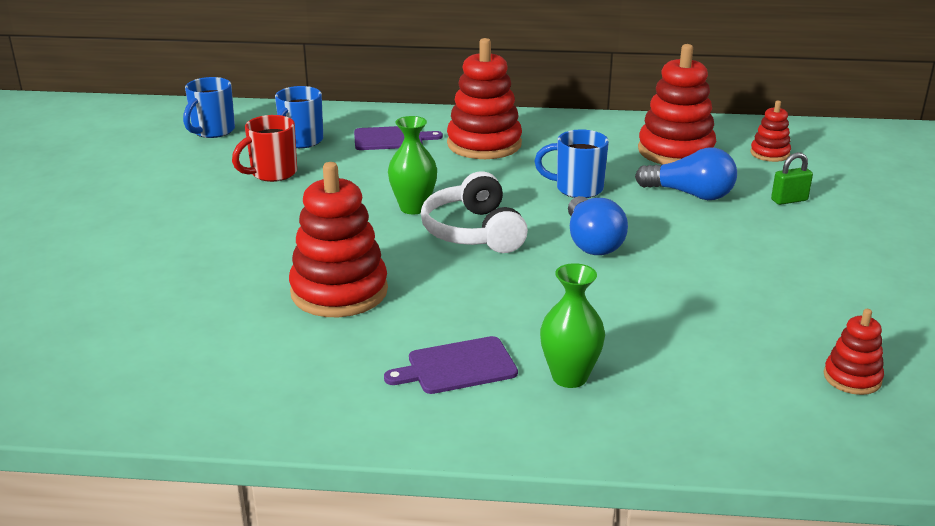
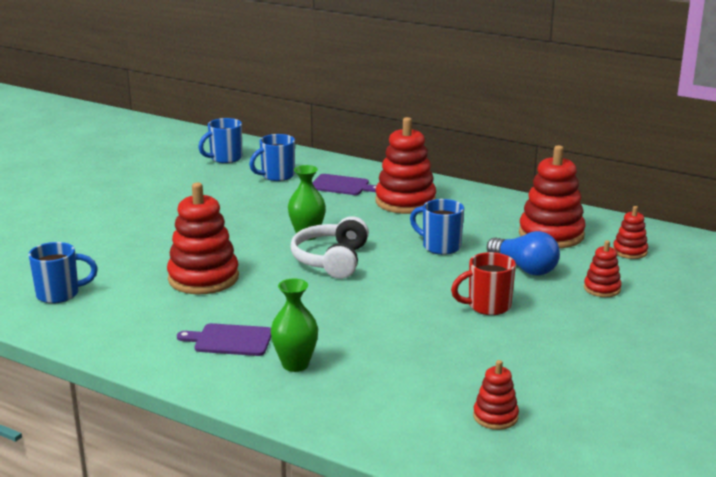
camera: 25 degrees right, 5 degrees down
red mug [232,115,297,182] -> red mug moved to [451,252,516,315]
blue light bulb [568,196,628,255] -> none
green padlock [771,152,813,205] -> red stacking toy [584,240,622,297]
none -> blue mug [28,242,98,304]

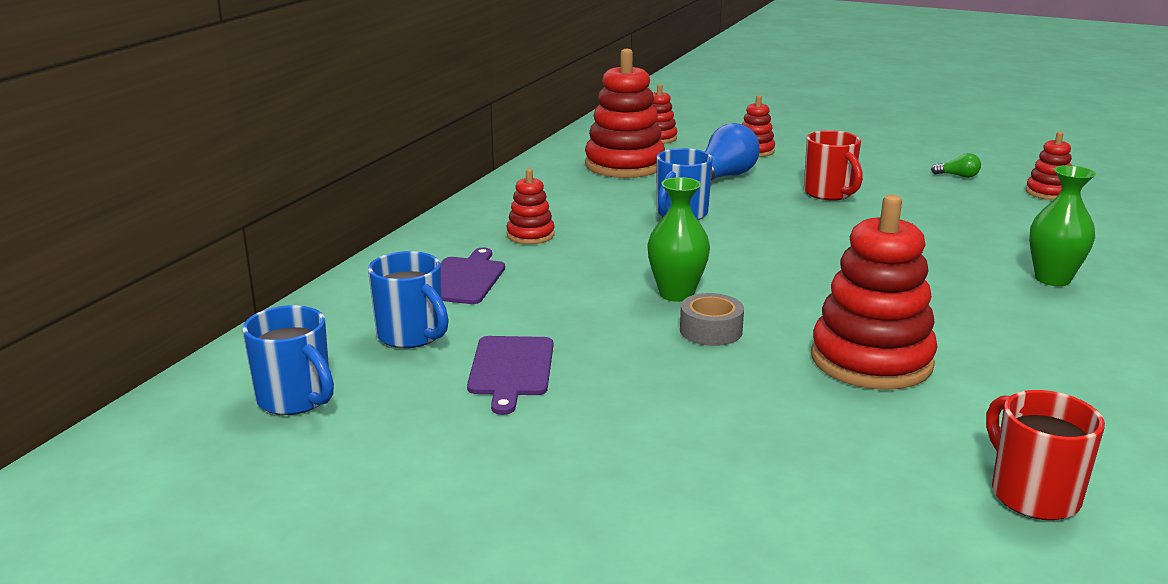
camera: 95 degrees left, 0 degrees up
blue mug [28,242,98,304] -> red mug [986,390,1105,520]
purple cutting board [177,323,271,356] -> purple cutting board moved to [467,336,553,415]
white headphones [290,216,369,279] -> none
red stacking toy [376,117,436,214] -> red stacking toy [507,169,555,244], size x0.51
none -> grey tape [680,293,744,346]
none -> green light bulb [931,153,981,178]

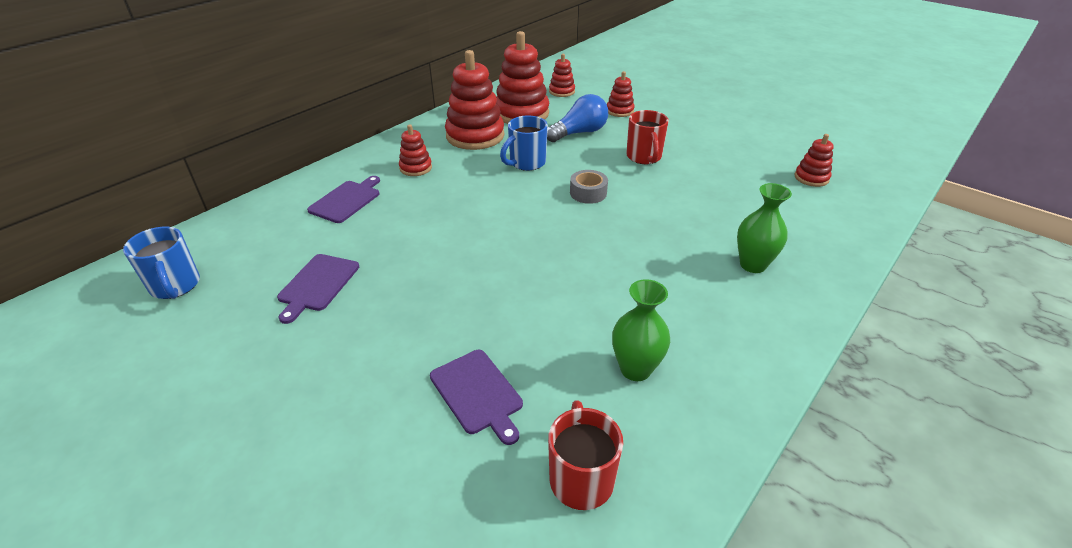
camera: 15 degrees right, 15 degrees up
blue mug [368,251,449,348] -> none
green vase [647,177,710,302] -> green vase moved to [612,279,670,381]
grey tape [680,293,744,346] -> grey tape moved to [570,170,608,204]
red stacking toy [811,195,937,390] -> red stacking toy moved to [445,50,505,150]
green light bulb [931,153,981,178] -> none
none -> purple cutting board [430,350,523,445]

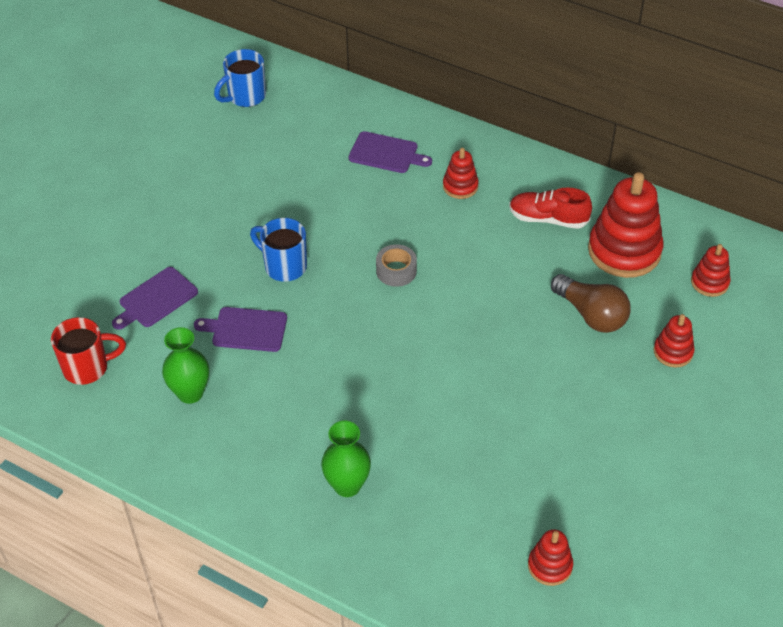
camera: 80 degrees right, 10 degrees up
purple cutting board [277,254,359,324] -> purple cutting board moved to [194,307,287,352]
red stacking toy [445,50,505,150] -> red shoe [509,187,592,229]
blue mug [500,116,548,171] -> blue mug moved to [250,218,307,282]
blue light bulb [547,94,608,142] -> brown light bulb [551,274,630,333]
grey tape [570,170,608,204] -> grey tape moved to [376,244,417,287]
red mug [626,110,669,164] -> none

